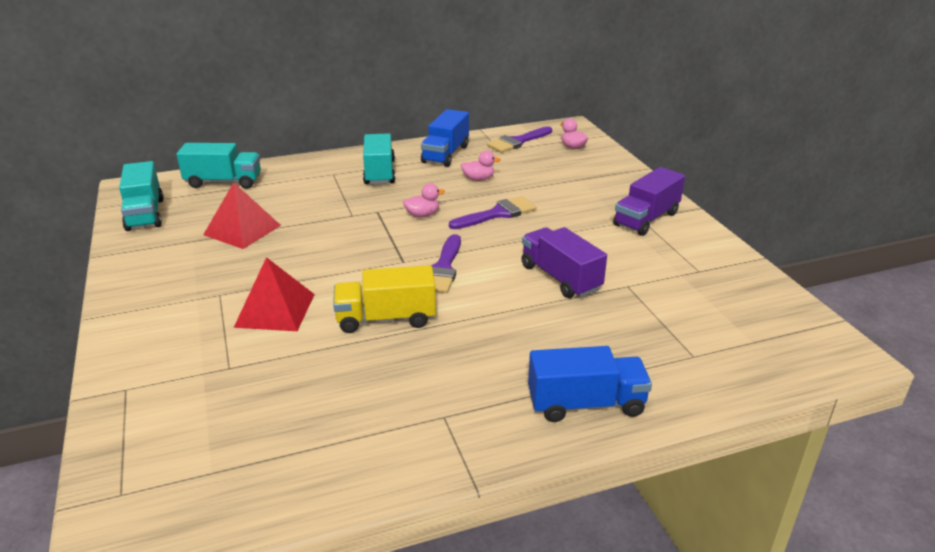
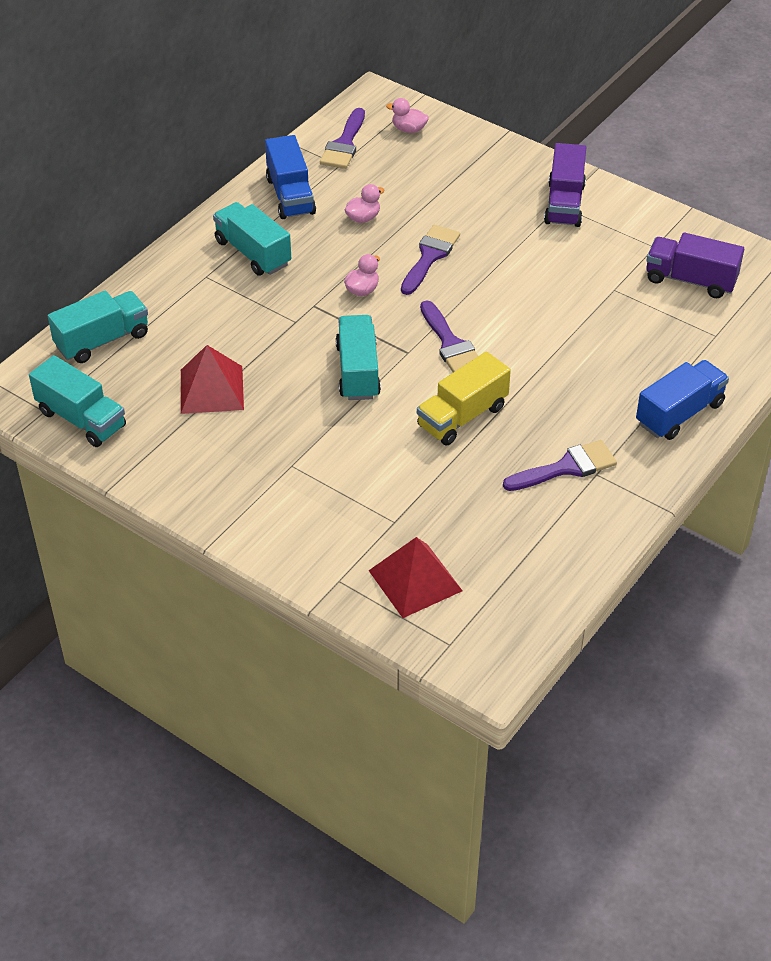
camera: 35 degrees left, 15 degrees up
red pyramid [234,257,315,331] -> red pyramid moved to [369,537,463,618]
purple truck [521,227,607,298] -> purple truck moved to [646,233,744,298]
none -> turquoise truck [336,315,381,400]
none -> purple brush [503,440,617,491]

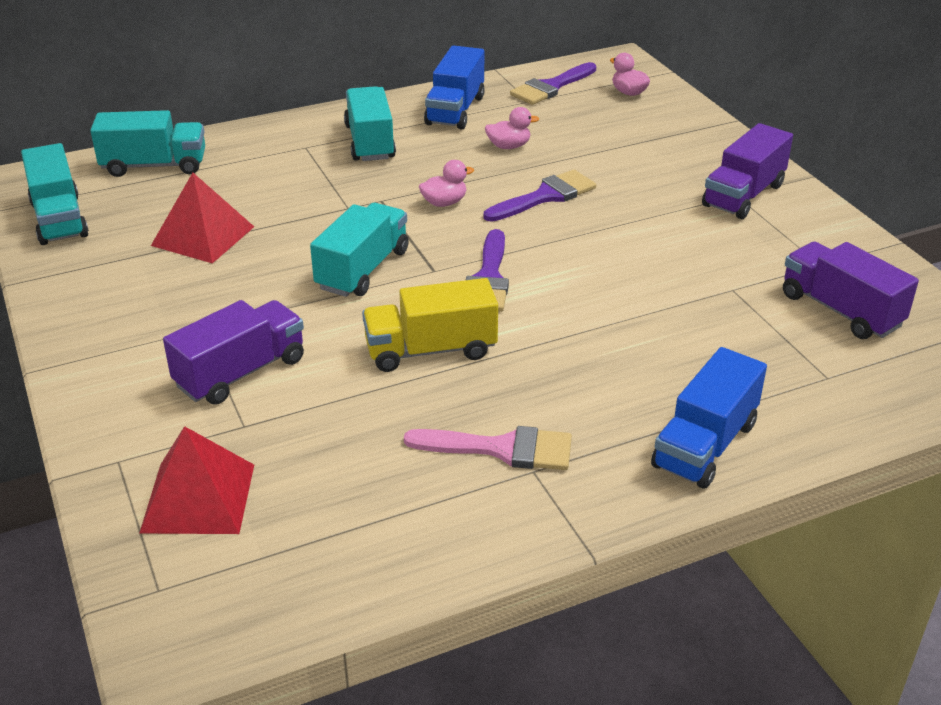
camera: 30 degrees right, 10 degrees down
purple brush [503,440,617,491] -> pink brush [404,426,572,470]
blue truck [636,360,729,440] -> blue truck turned 135 degrees clockwise [651,347,767,489]
none -> purple truck [163,300,304,405]

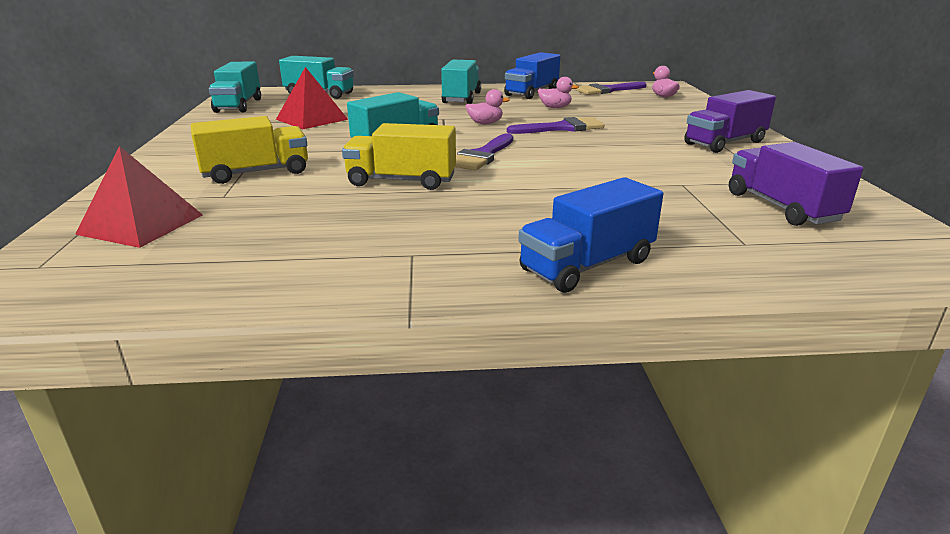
camera: 20 degrees right, 10 degrees down
purple truck [163,300,304,405] -> yellow truck [191,116,308,184]
pink brush [404,426,572,470] -> none

